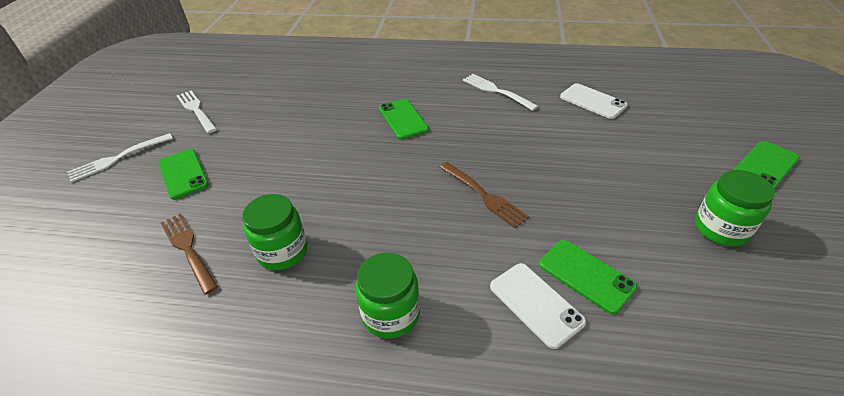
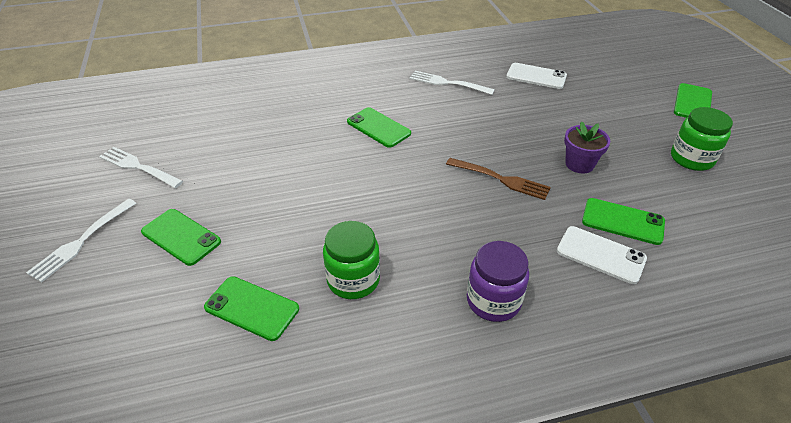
camera: 25 degrees left, 0 degrees up
brown fork [161,213,218,295] -> green phone [204,276,299,341]
green jar [355,253,420,339] -> purple jar [467,241,529,322]
none -> purple flower pot [564,121,611,173]

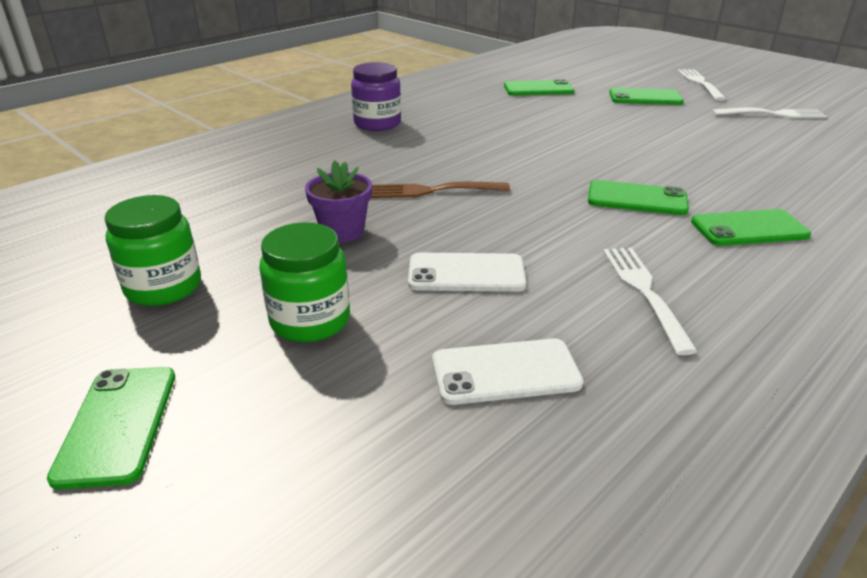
camera: 150 degrees right, 10 degrees down
green jar [323,221,380,299] -> green jar moved to [259,222,350,342]
white fork [409,71,495,95] -> white fork turned 90 degrees counterclockwise [603,248,698,355]
white phone [557,226,647,284] -> white phone moved to [408,253,526,292]
green phone [582,198,665,245] -> green phone moved to [691,209,811,246]

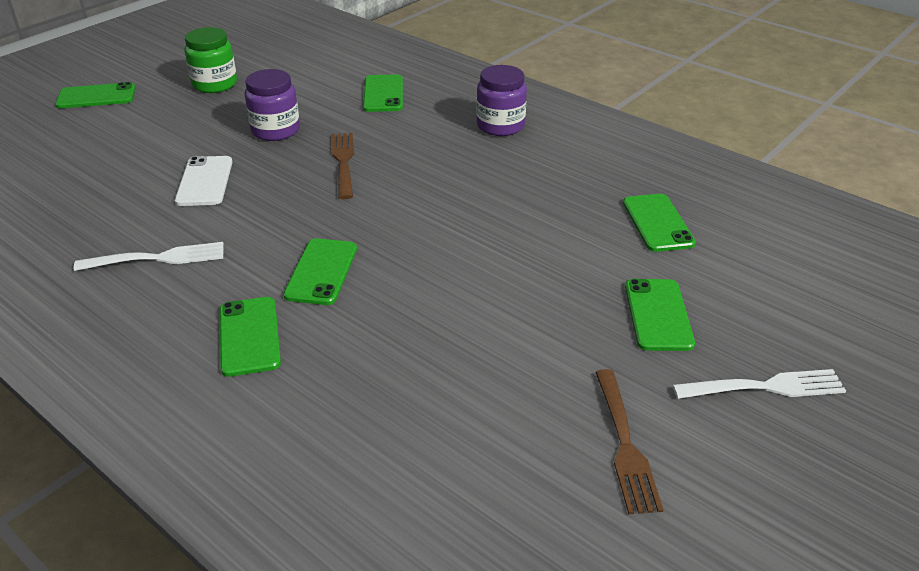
camera: 85 degrees right, 5 degrees up
green jar [259,222,350,342] -> none
purple flower pot [305,160,372,242] -> purple jar [245,69,300,141]
white phone [432,338,583,405] -> none
white fork [712,108,827,118] -> brown fork [595,369,663,514]
none -> green phone [363,74,403,112]

